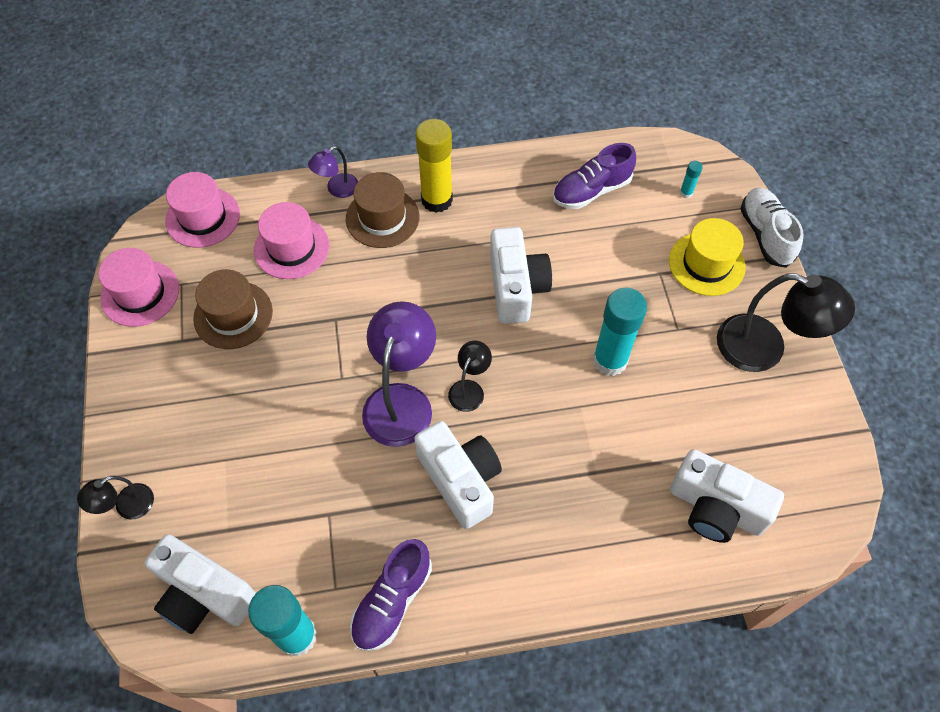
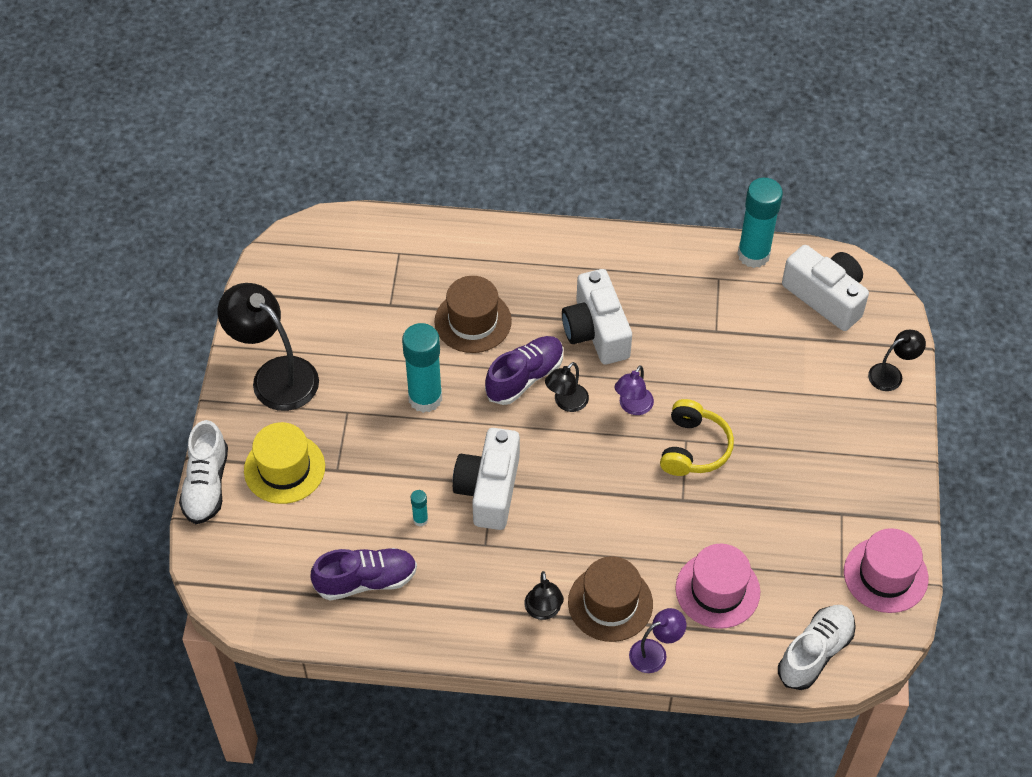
camera: 165 degrees left, 5 degrees down
pink hat [165,172,240,248] -> white shoe [778,605,856,690]
brown hat [193,269,273,349] -> brown hat moved to [435,276,512,353]
purple shoe [350,539,432,651] -> purple shoe moved to [485,336,564,405]
purple lamp [362,301,436,447] -> purple lamp [614,365,654,415], size x0.52
yellow glue stick [415,119,453,213] -> black lamp [525,571,564,620]
white camera [670,449,784,543] -> none
turquoise glue stick [680,161,703,199] -> turquoise glue stick moved to [411,490,428,527]
none -> yellow headphones [660,399,734,476]

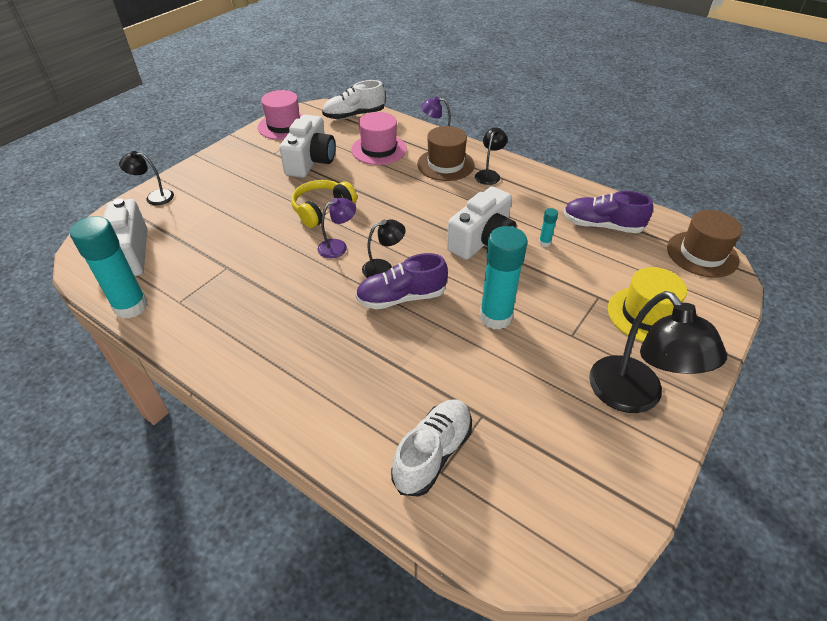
camera: 150 degrees left, 10 degrees down
white shoe [179,420,228,524] -> white shoe moved to [391,399,472,497]
brown hat [435,276,512,353] -> brown hat moved to [667,210,742,278]
white camera [562,269,632,364] -> white camera moved to [279,115,336,178]

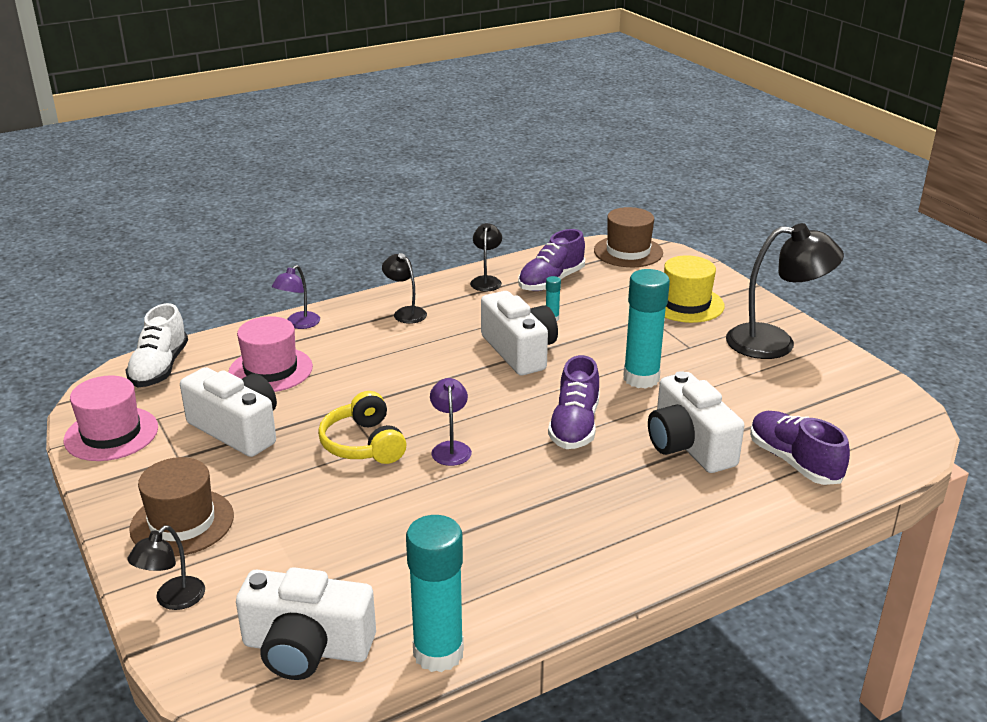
camera: 65 degrees left, 15 degrees down
black lamp [362,219,405,278] -> black lamp moved to [470,223,502,291]
white shoe [391,399,472,497] -> purple shoe [750,411,850,485]
brown hat [417,126,475,181] -> brown hat moved to [129,457,234,556]
none -> white camera [648,371,745,473]

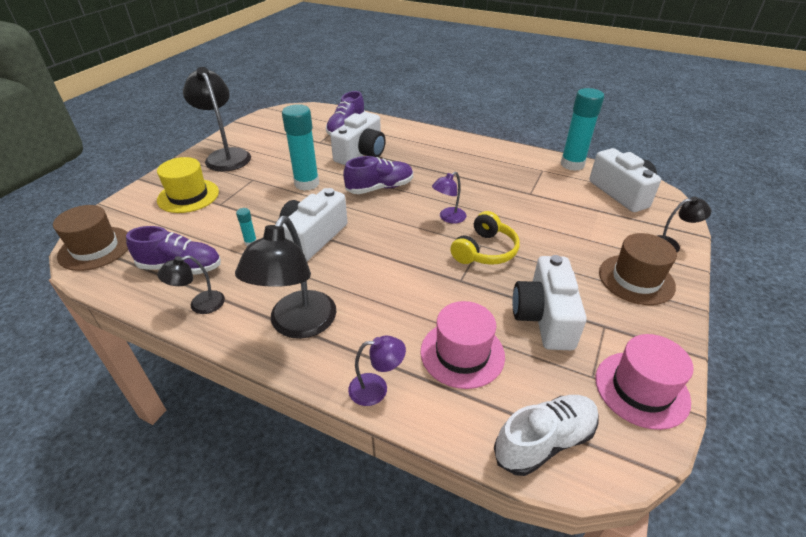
camera: 125 degrees left, 10 degrees up
black lamp [382,253,427,324] -> black lamp [235,216,336,339], size x1.93

